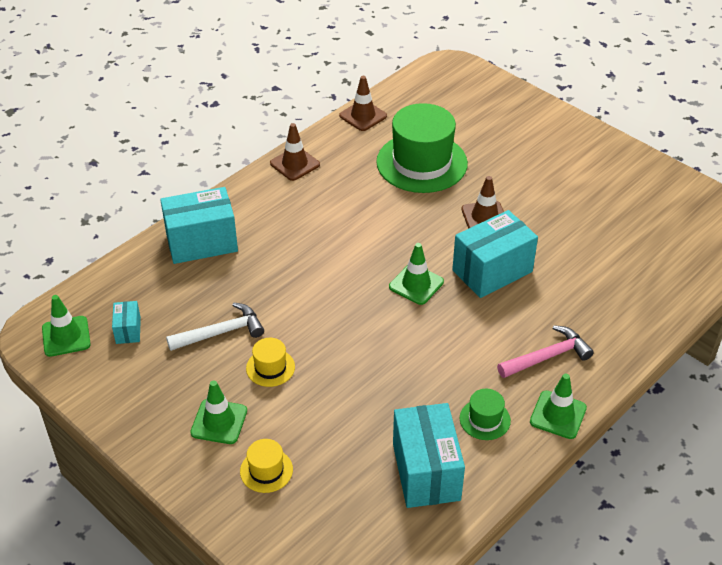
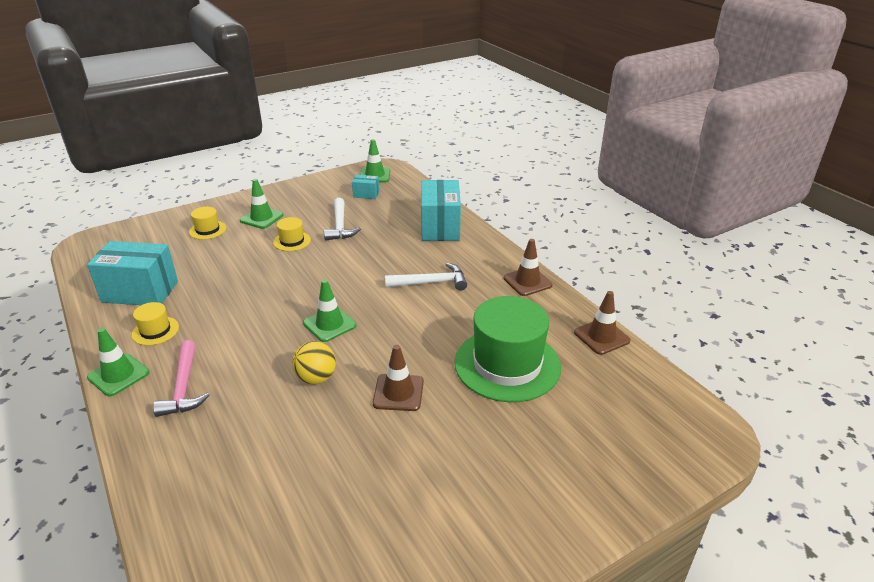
camera: 105 degrees right, 10 degrees down
turquoise box [452,210,538,298] -> yellow ball [292,341,336,384]
green hat [460,389,511,440] -> yellow hat [132,302,179,346]
none -> white hammer [385,263,467,291]

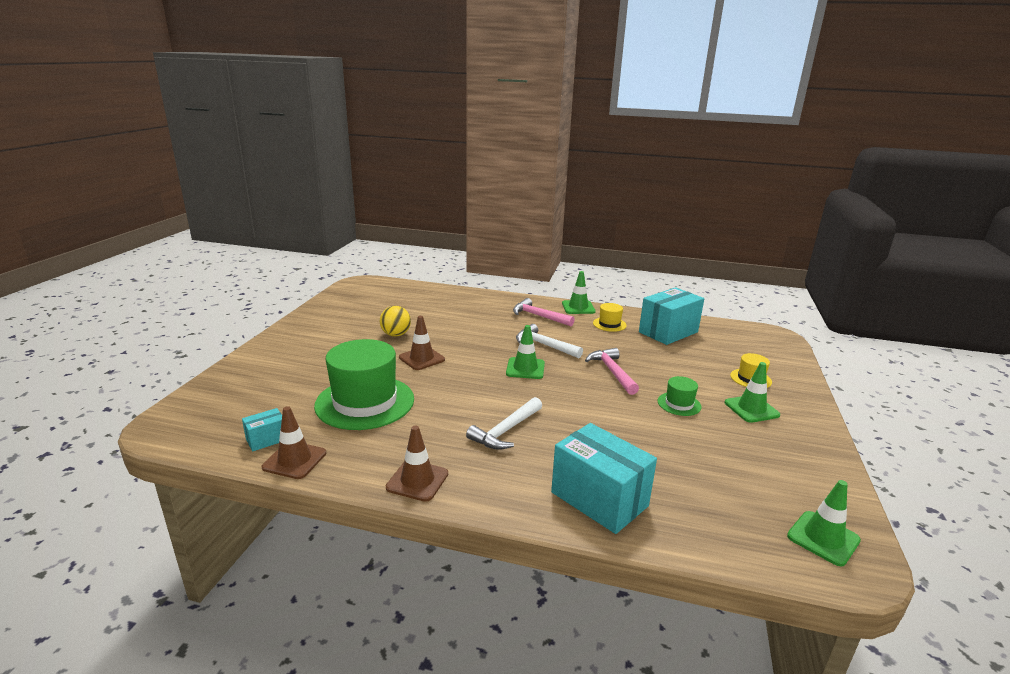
camera: 135 degrees right, 10 degrees down
yellow hat [273,217,311,251] -> green hat [658,376,702,416]
yellow ball [292,341,336,384] -> yellow ball moved to [380,306,411,337]
white hammer [324,198,361,241] -> white hammer moved to [516,324,583,358]
turquoise box [352,175,379,199] -> turquoise box moved to [242,408,282,451]
none -> pink hammer [585,348,639,395]

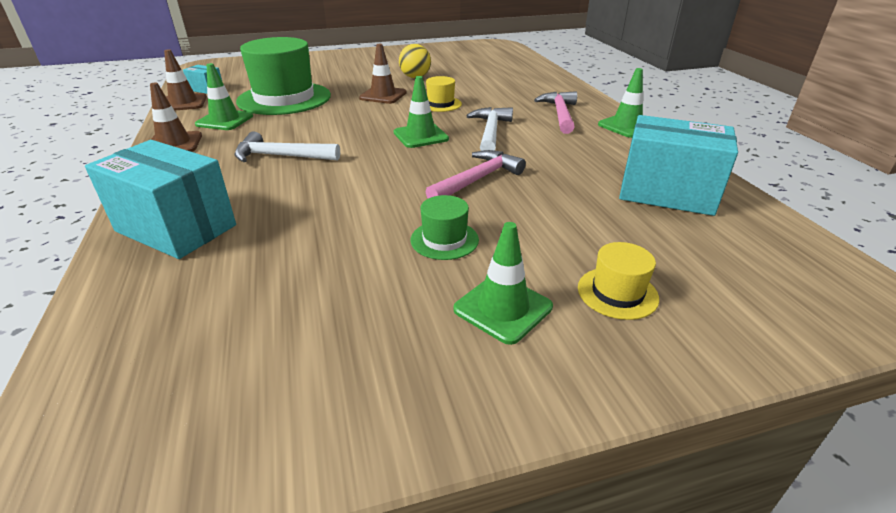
camera: 60 degrees right, 10 degrees up
turquoise box [551,423,657,534] -> turquoise box turned 75 degrees counterclockwise [85,140,236,259]
yellow hat [593,303,627,332] -> yellow hat moved to [426,76,462,112]
green traffic cone [787,480,861,566] -> green traffic cone moved to [195,63,253,130]

